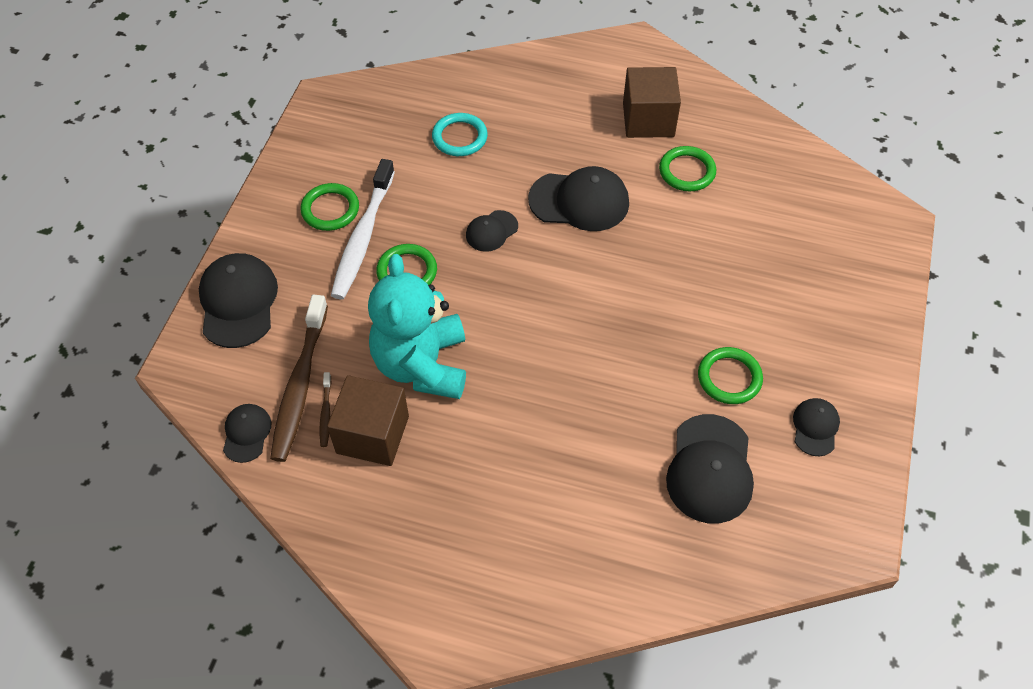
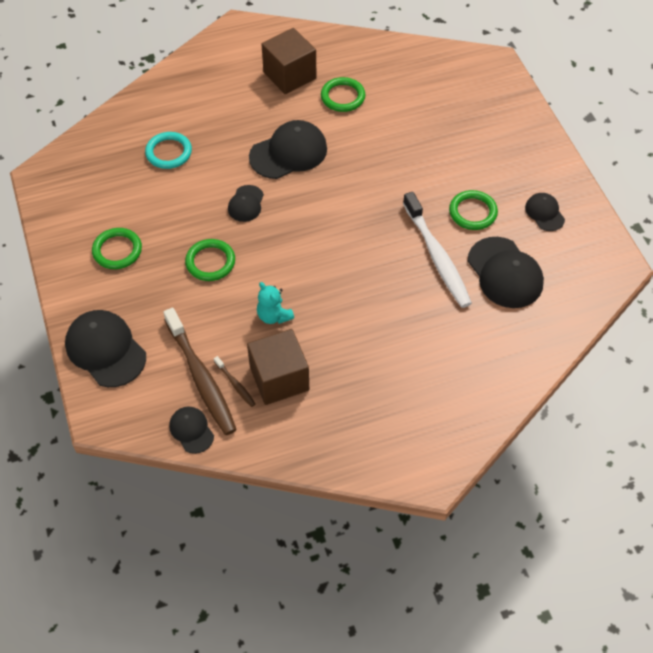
camera: 35 degrees left, 0 degrees up
white toothbrush [331,159,395,299] -> white toothbrush moved to [403,192,472,308]
turquoise teddy bear [368,254,466,399] -> turquoise teddy bear [257,282,294,324], size x0.44

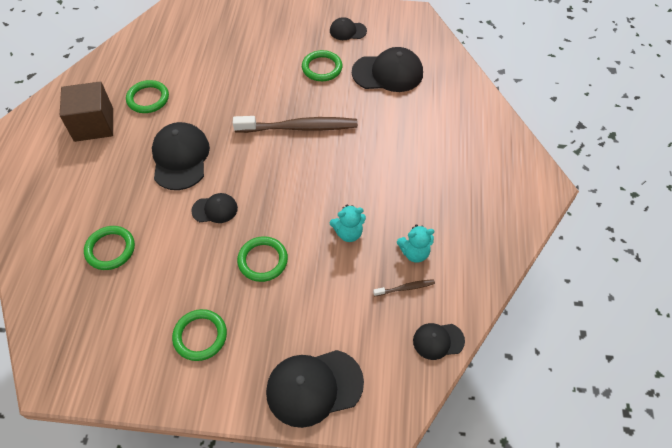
camera: 65 degrees left, 0 degrees up
turquoise ring [145,132,192,169] -> green ring [84,226,135,270]
brown toothbrush [163,308,237,435] -> brown toothbrush moved to [233,116,358,133]
black cap [228,185,264,222] -> black cap turned 45 degrees counterclockwise [191,193,238,223]
brown cube [247,329,309,405] -> turquoise teddy bear [397,224,434,263]
white toothbrush [403,192,472,308] -> none

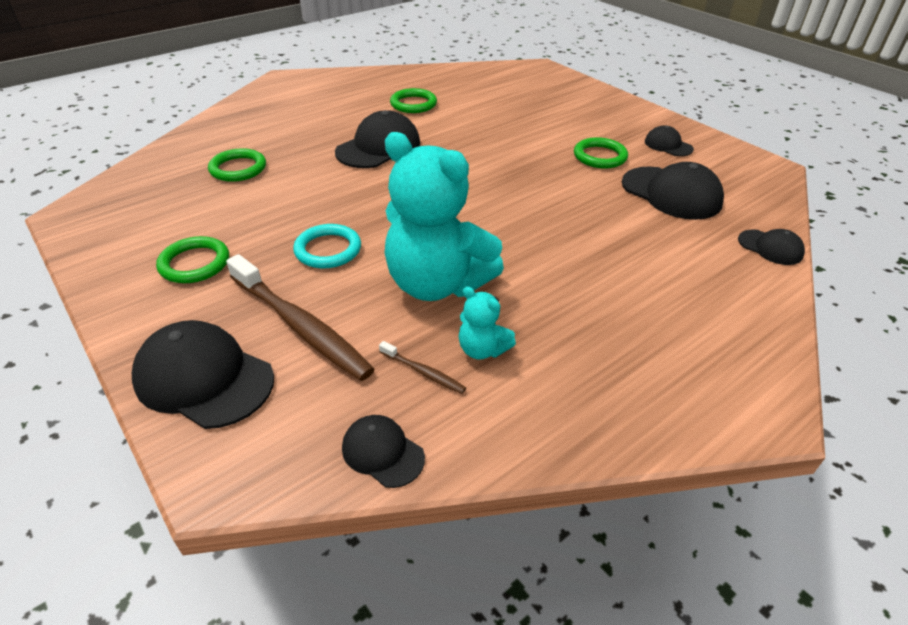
camera: 45 degrees right, 15 degrees down
brown cube [60,81,113,142] -> none
black cap [191,193,238,223] -> black cap moved to [738,229,805,265]
brown toothbrush [233,116,358,133] -> brown toothbrush moved to [226,254,375,381]
green ring [237,236,288,282] -> turquoise ring [293,224,361,268]
turquoise teddy bear [330,205,366,242] -> turquoise teddy bear [385,132,504,301], size x2.26

